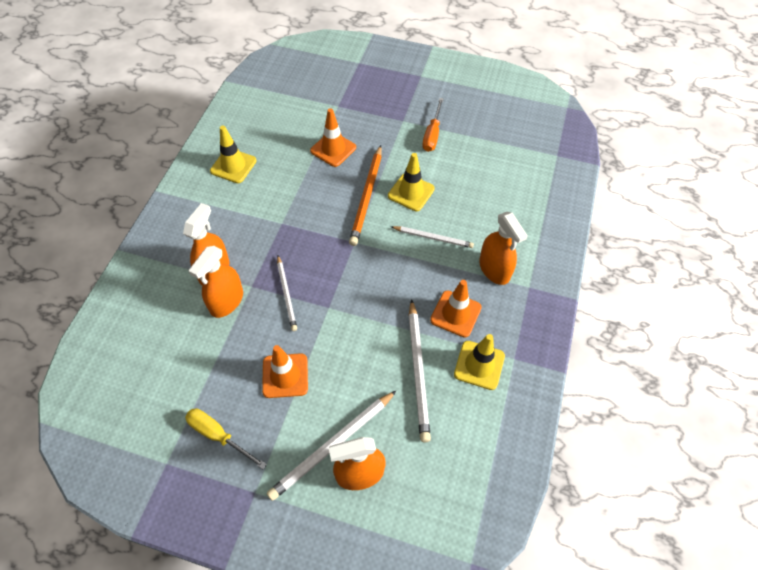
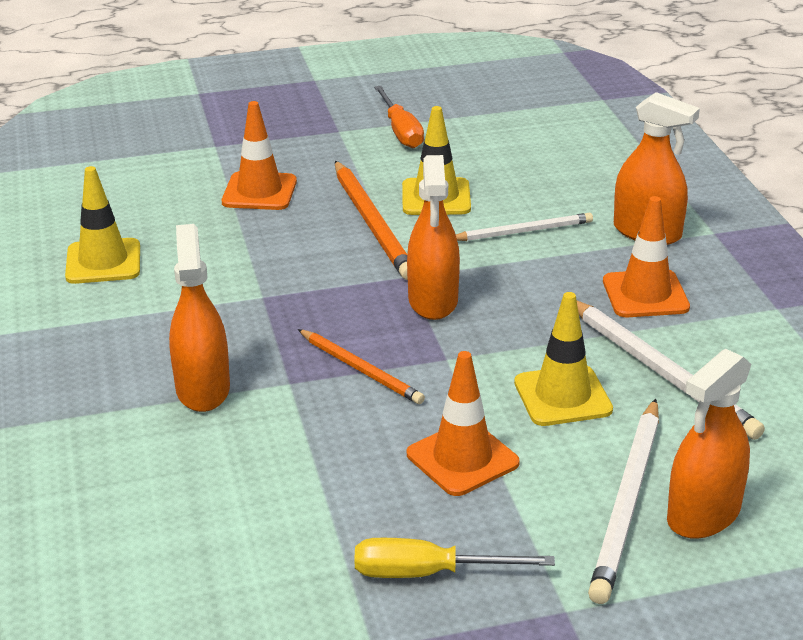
camera: 30 degrees left, 25 degrees down
orange spray bottle [189,246,243,318] -> orange spray bottle moved to [407,155,460,320]
white pencil [277,256,297,331] -> orange pencil [298,329,425,404]
yellow traffic cone [454,334,505,390] -> yellow traffic cone moved to [514,292,613,426]

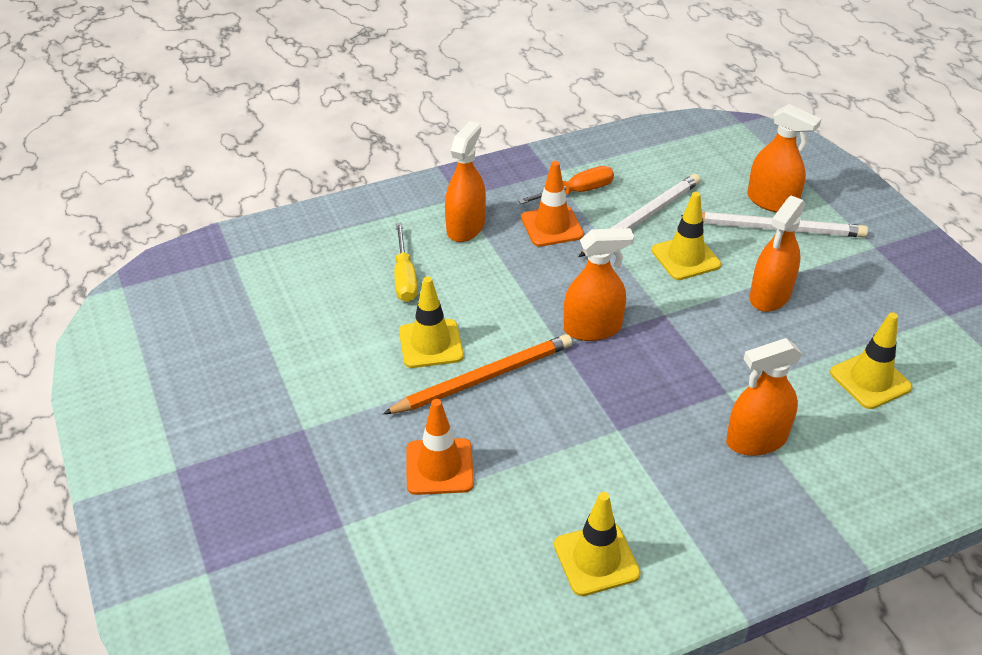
camera: 100 degrees left, 10 degrees up
orange pencil [298,329,425,404] -> none
yellow screwdriver [354,538,555,578] -> yellow screwdriver moved to [394,223,418,302]
orange screwdriver [374,86,424,148] -> orange screwdriver moved to [518,166,614,204]
orange traffic cone [407,351,520,496] -> orange spray bottle [750,196,806,312]
white pencil [456,213,593,241] -> none
none -> yellow traffic cone [830,312,913,409]

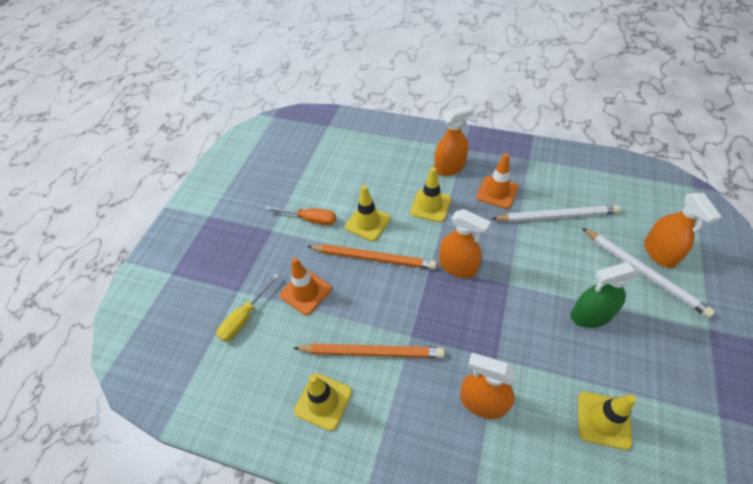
camera: 45 degrees right, 10 degrees up
yellow screwdriver [394,223,418,302] -> yellow screwdriver moved to [217,273,279,342]
orange screwdriver [518,166,614,204] -> orange screwdriver moved to [265,206,336,225]
yellow traffic cone [652,192,721,280] -> yellow traffic cone moved to [410,167,451,223]
orange spray bottle [750,196,806,312] -> green spray bottle [571,262,639,328]
none -> orange pencil [294,344,445,358]

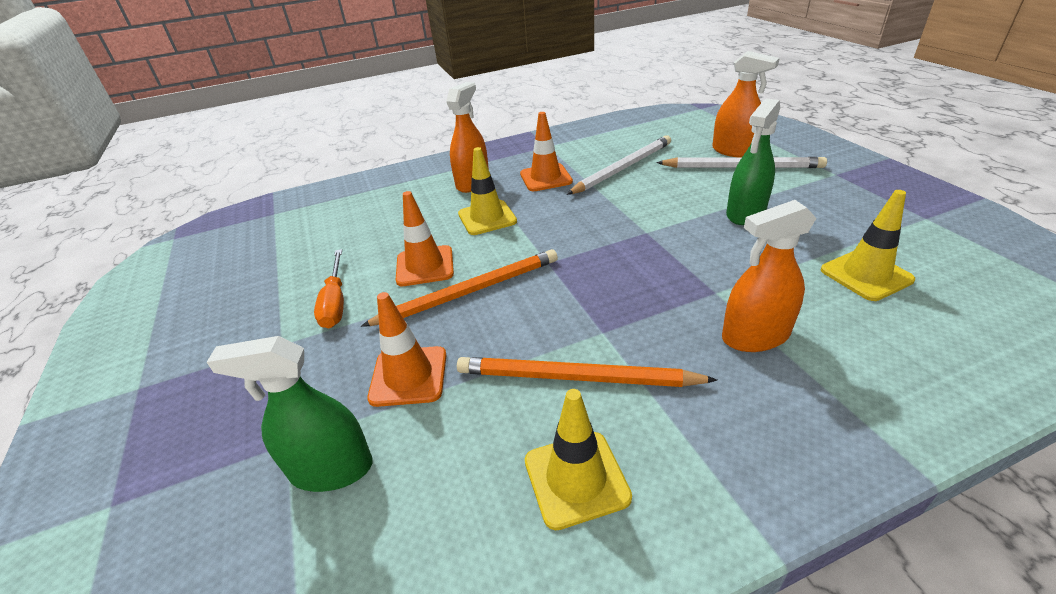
camera: 40 degrees left, 15 degrees down
yellow screwdriver [217,273,279,342] -> green spray bottle [207,336,373,492]
orange screwdriver [265,206,336,225] -> orange screwdriver turned 105 degrees clockwise [314,249,344,328]
orange pencil [294,344,445,358] -> orange pencil turned 135 degrees counterclockwise [457,357,718,387]
yellow traffic cone [345,185,391,241] -> orange traffic cone [396,191,454,286]
orange spray bottle [439,209,491,278] -> none

